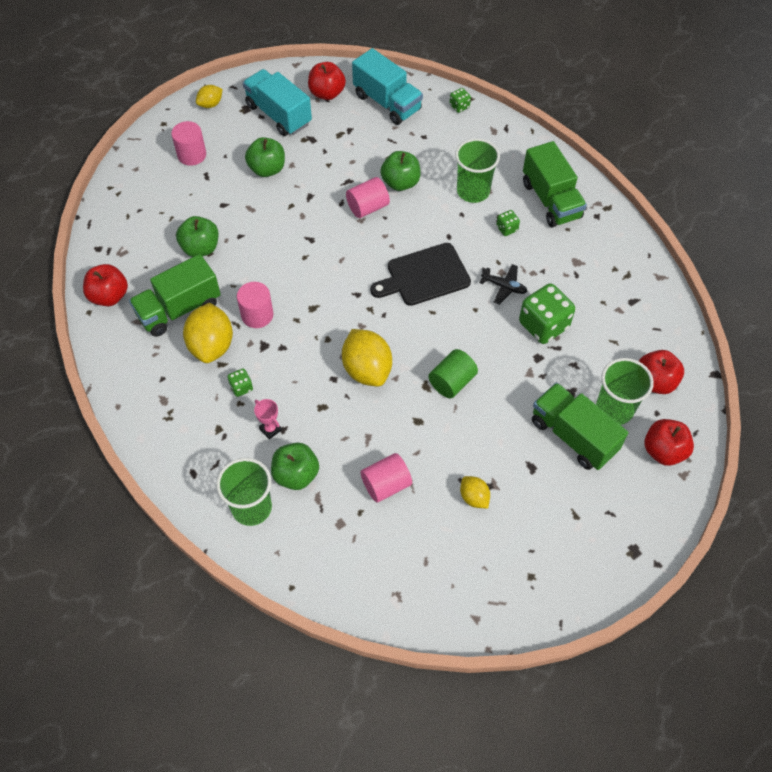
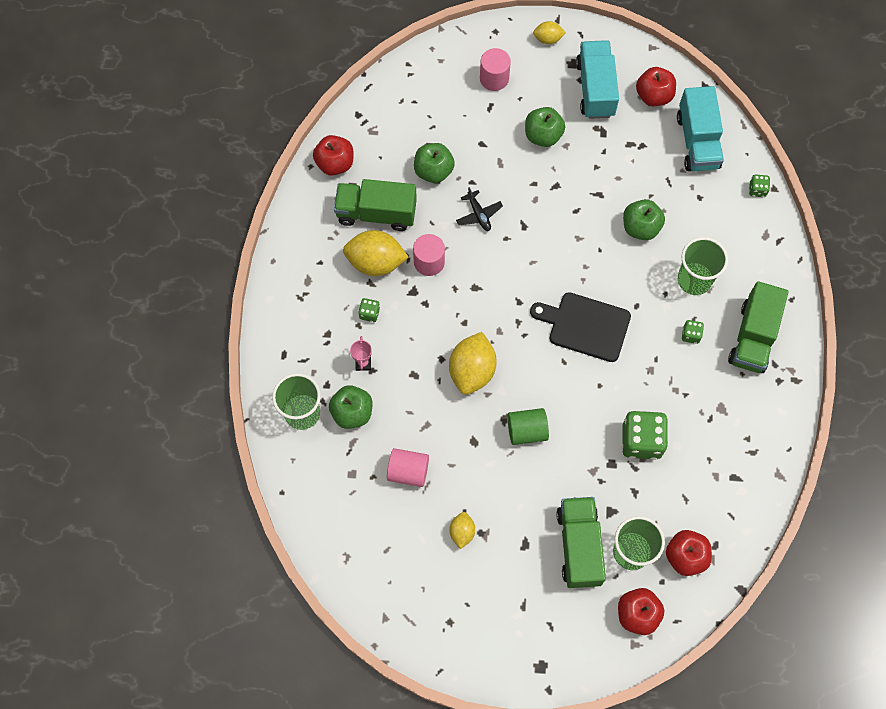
camera: 40 degrees right, 10 degrees up
yellow lemon [183,303,233,363] -> yellow lemon turned 60 degrees clockwise [343,230,409,276]
pink cylinder [346,177,390,218] -> none
black plane [480,264,527,305] -> black plane moved to [456,187,503,231]

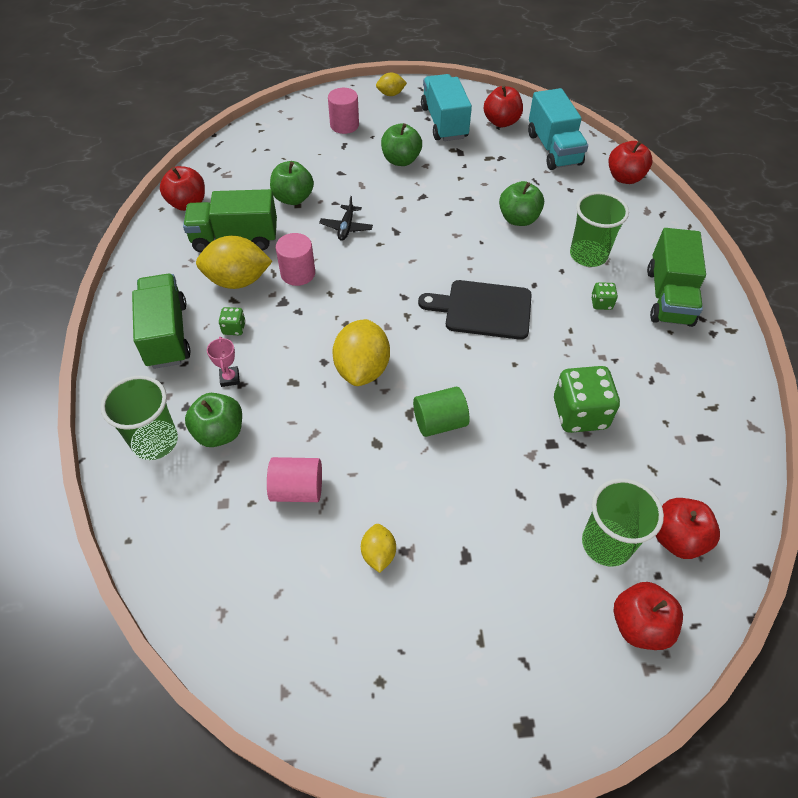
camera: 10 degrees left, 15 degrees down
black plane [456,187,503,231] -> black plane turned 45 degrees clockwise [319,196,373,241]
green truck [556,497,606,588] -> green truck moved to [132,274,191,369]
green dice [749,174,770,197] -> red apple [609,141,653,184]

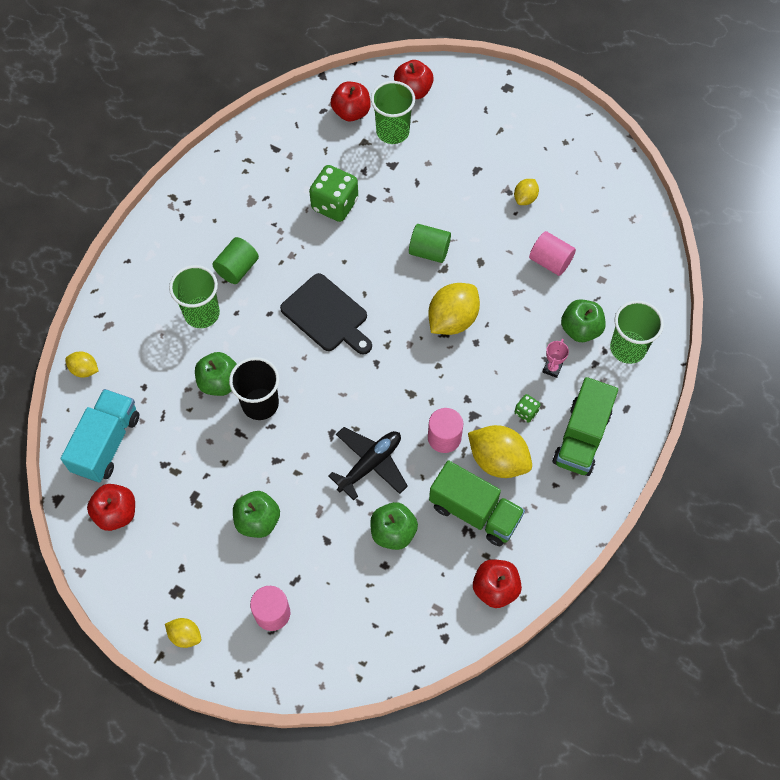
camera: 145 degrees left, 10 degrees up
black plane [319,196,373,241] -> black plane [328,427,408,500], size x1.63
turquoise truck [421,74,472,141] -> none
green dice [591,282,618,310] -> green cylinder [212,237,259,284]
red apple [609,141,653,184] -> yellow lemon [65,351,99,378]
green truck [647,228,706,327] -> none
none -> black cup [229,357,279,420]

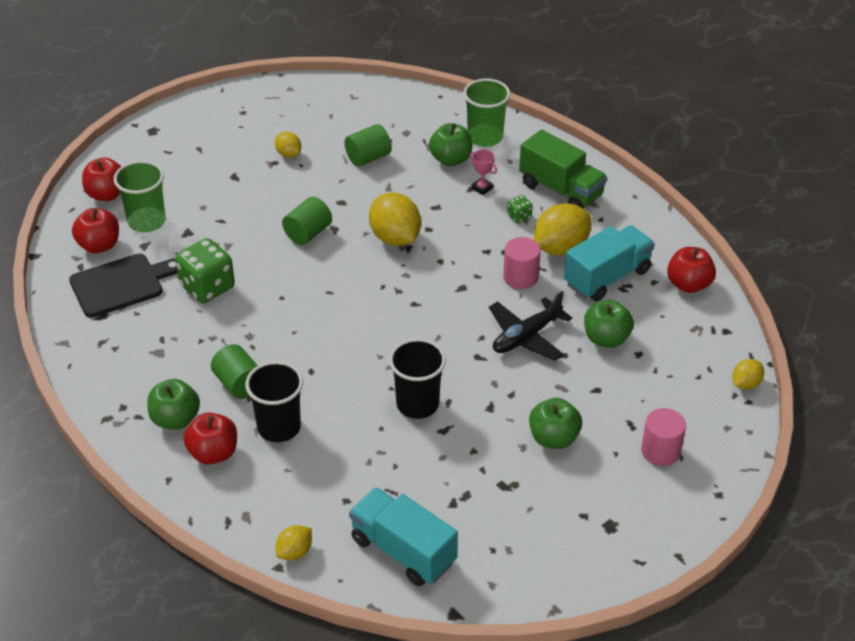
camera: 70 degrees left, 20 degrees down
red apple [87,484,135,531] -> red apple moved to [184,413,237,465]
yellow lemon [165,618,201,648] -> yellow lemon moved to [732,359,764,390]
green cup [169,265,220,328] -> black cup [245,361,303,442]
green apple [195,352,237,396] -> green apple moved to [147,379,200,429]
black cutting board [280,273,372,355] -> black cutting board moved to [69,254,178,318]
black plane [328,427,408,500] -> black plane turned 105 degrees counterclockwise [489,291,572,361]
green truck [429,460,525,546] -> turquoise truck [564,225,655,302]
pink cylinder [529,231,576,276] -> green cylinder [344,124,392,167]

